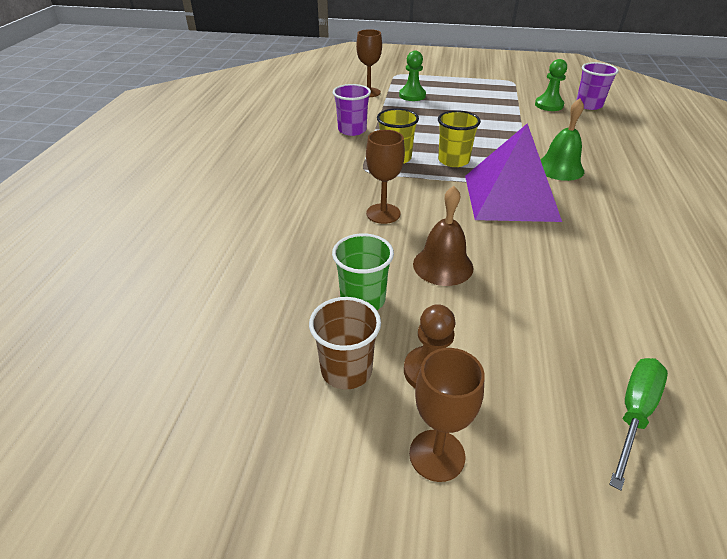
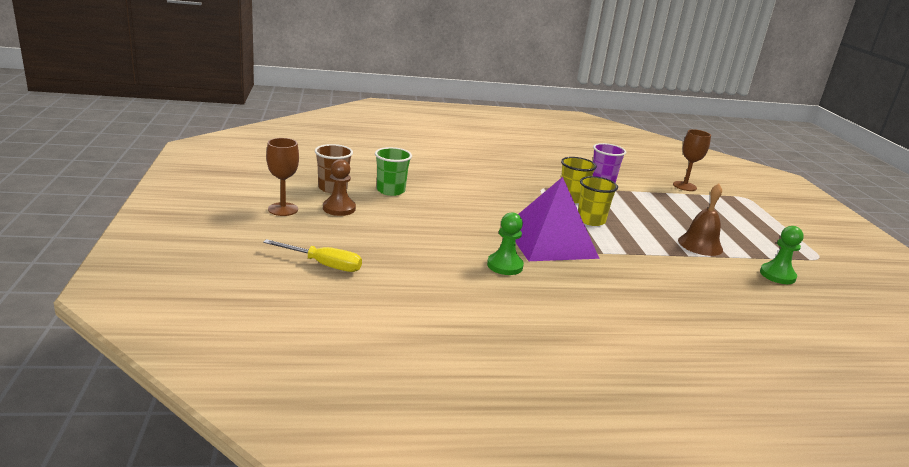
camera: 70 degrees right, 15 degrees down
brown goblet [366,130,405,224] -> none
green pawn [399,51,426,101] -> green pawn moved to [487,212,524,275]
brown bell [413,186,473,286] -> brown bell moved to [678,184,723,256]
green bell [540,99,584,181] -> none
purple cup [576,62,619,110] -> none
green screwdriver [609,358,668,491] -> yellow screwdriver [263,239,362,272]

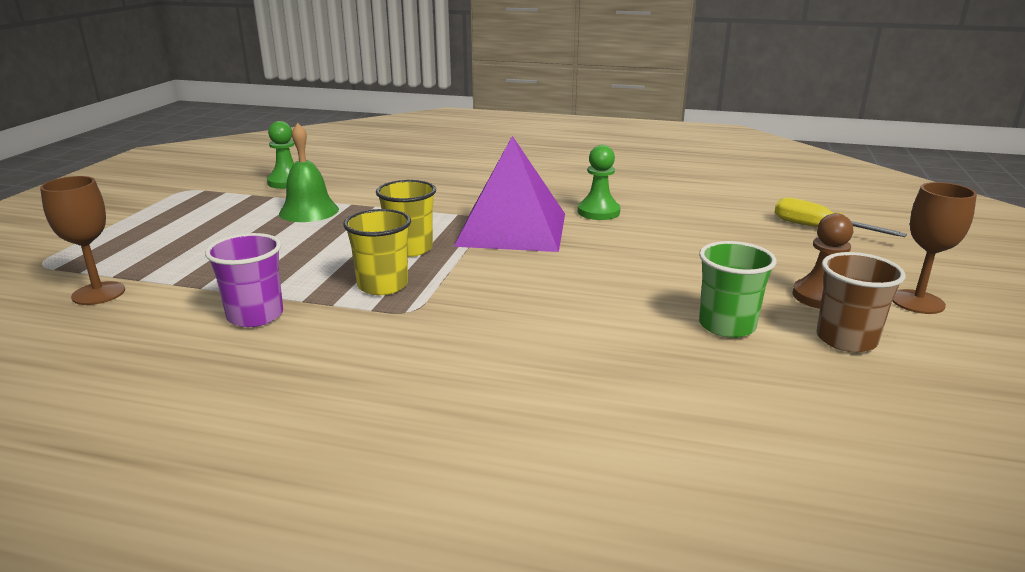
camera: 155 degrees left, 0 degrees up
brown bell [678,184,723,256] -> green bell [279,123,339,222]

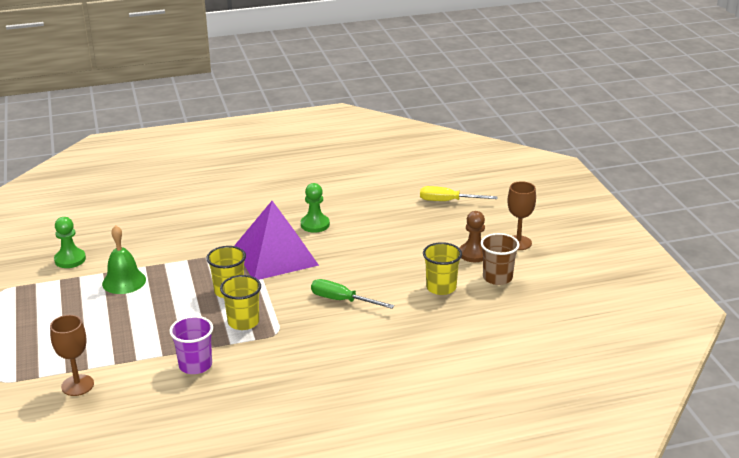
camera: 30 degrees left, 5 degrees up
green cup [699,241,776,338] -> yellow cup [423,242,462,295]
none -> green screwdriver [311,279,394,309]

